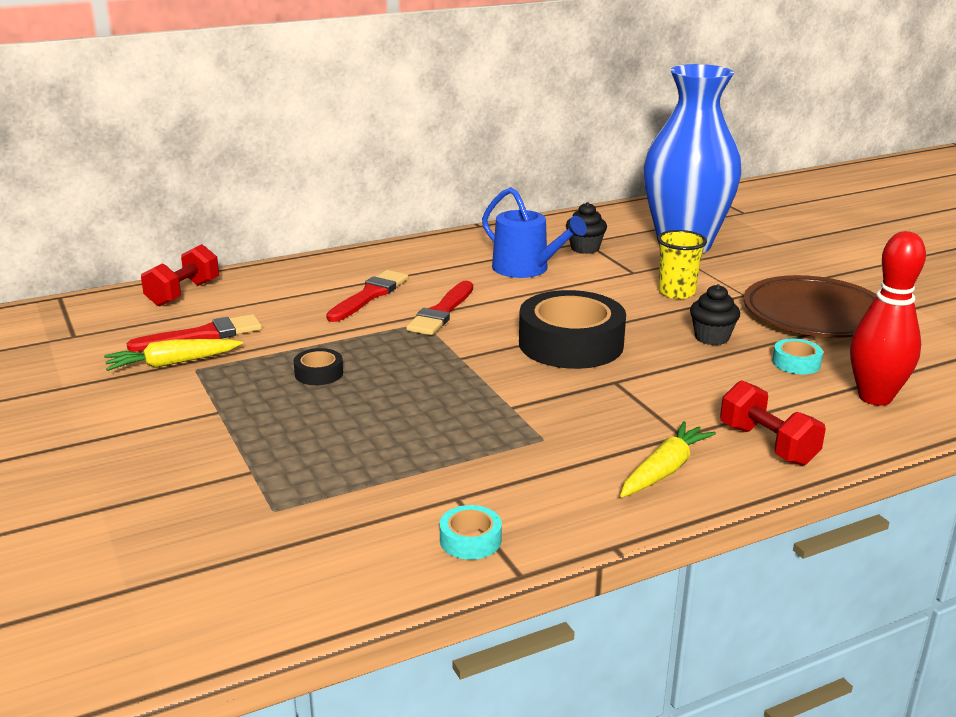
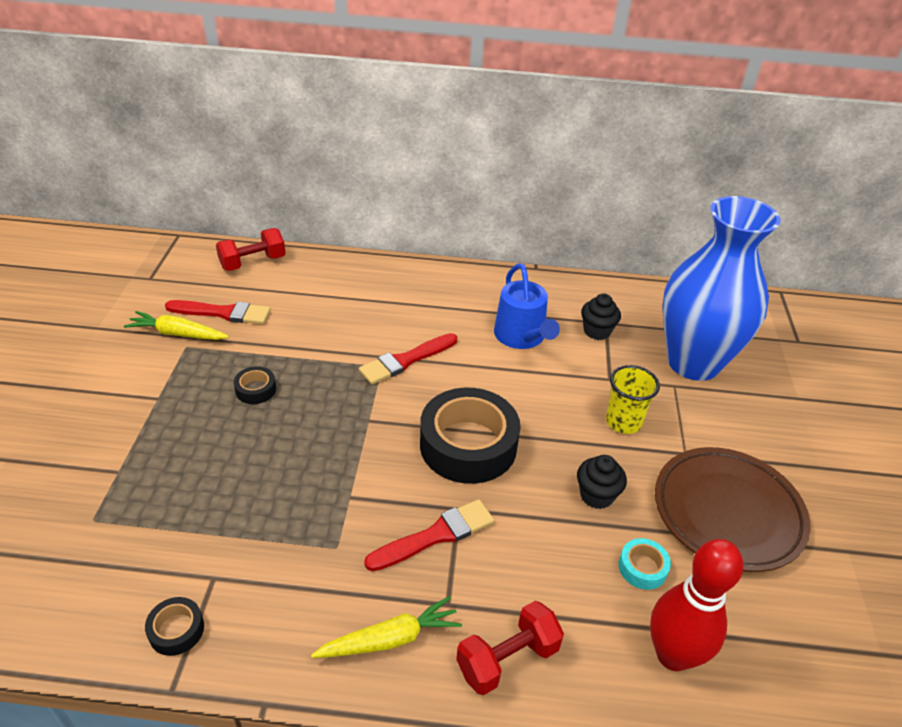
camera: 30 degrees right, 15 degrees up
red brush [326,270,408,322] -> red brush moved to [364,499,494,571]
turquoise tape [440,505,502,560] -> black tape [145,597,204,656]
red dumbbell [720,380,826,466] -> red dumbbell turned 60 degrees clockwise [456,601,564,695]

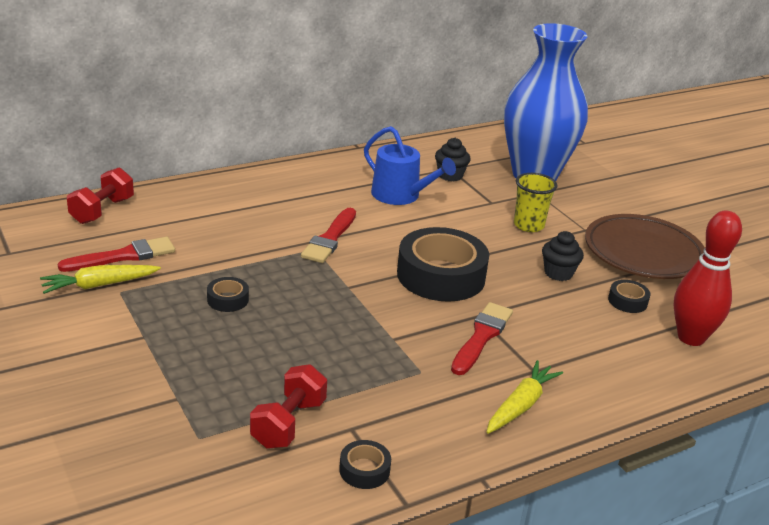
camera: 35 degrees left, 10 degrees down
red dumbbell [456,601,564,695] -> red dumbbell moved to [250,364,327,449]
turquoise tape [618,538,671,590] -> black tape [608,280,651,313]

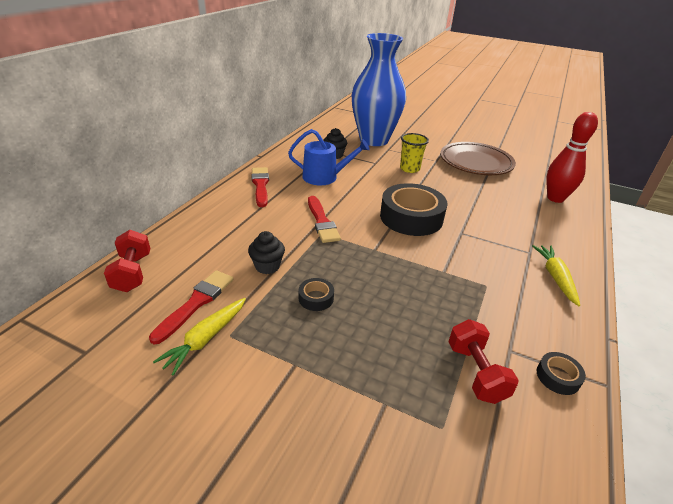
camera: 35 degrees left, 5 degrees up
red brush [451,302,513,375] -> red brush moved to [251,167,269,207]
black cupcake [542,231,584,281] -> black cupcake moved to [248,231,285,274]
black tape [608,280,651,313] -> none

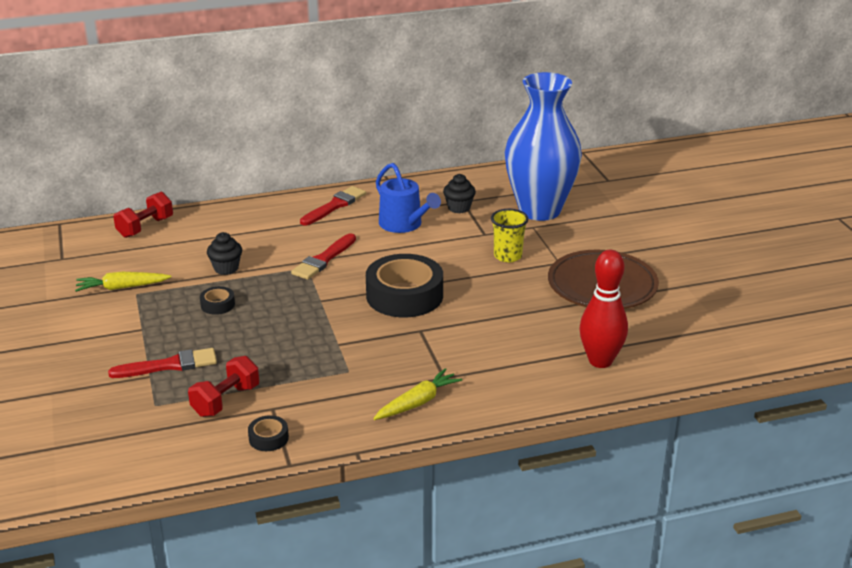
camera: 50 degrees right, 5 degrees down
red brush [149,270,233,344] -> red brush moved to [108,348,217,378]

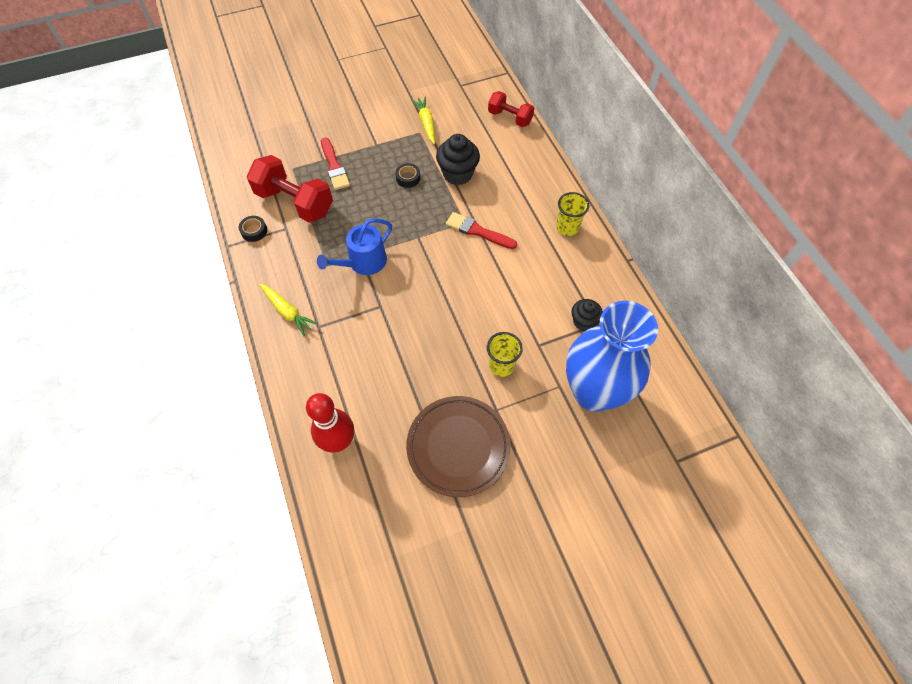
camera: 85 degrees right, 30 degrees up
red dumbbell [188,356,259,417] -> red dumbbell [247,155,333,223], size x1.67
black cupcake [207,232,242,275] -> black cupcake [436,134,480,185], size x1.59
red brush [300,186,366,225] -> yellow cup [556,192,589,236]
black tape [366,254,443,317] -> none
blue watering can [376,163,441,233] -> blue watering can moved to [317,218,392,275]

